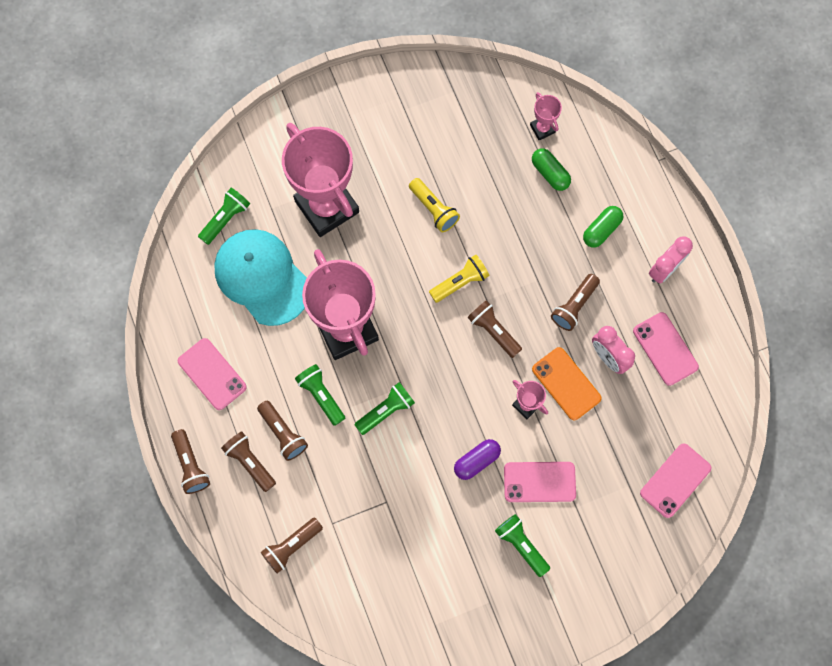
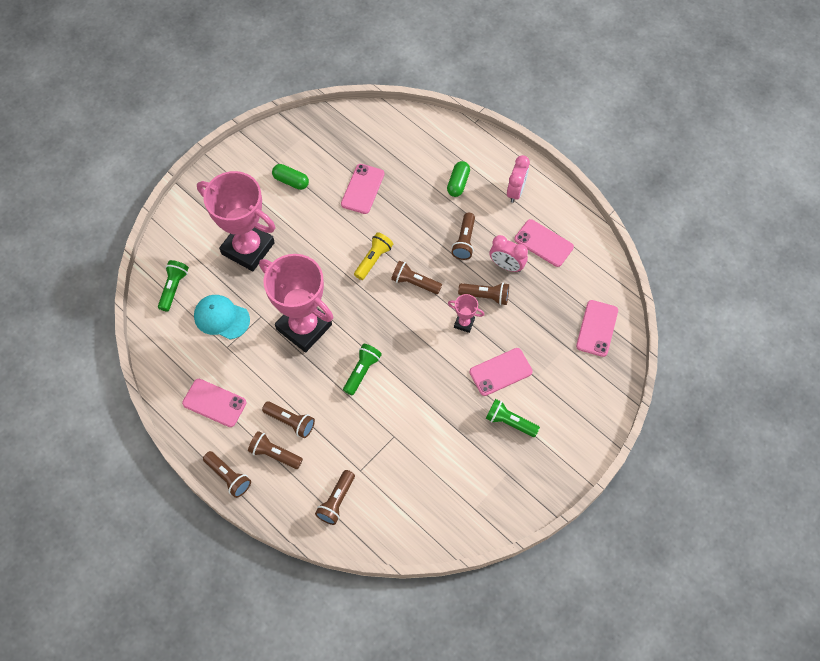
camera: 25 degrees left, 10 degrees down
turquoise cap [214,229,307,326] -> turquoise cap [194,295,250,339], size x0.65
green flashlight [295,364,345,426] -> none
yellow flashlight [409,178,460,232] -> none
purple capsule [454,439,501,480] -> none
pink trophy [530,92,562,140] -> none
green capsule [532,148,571,191] -> green capsule moved to [272,164,309,190]
orange phone [532,347,602,420] -> brown flashlight [458,283,509,305]
none -> pink phone [341,164,384,214]

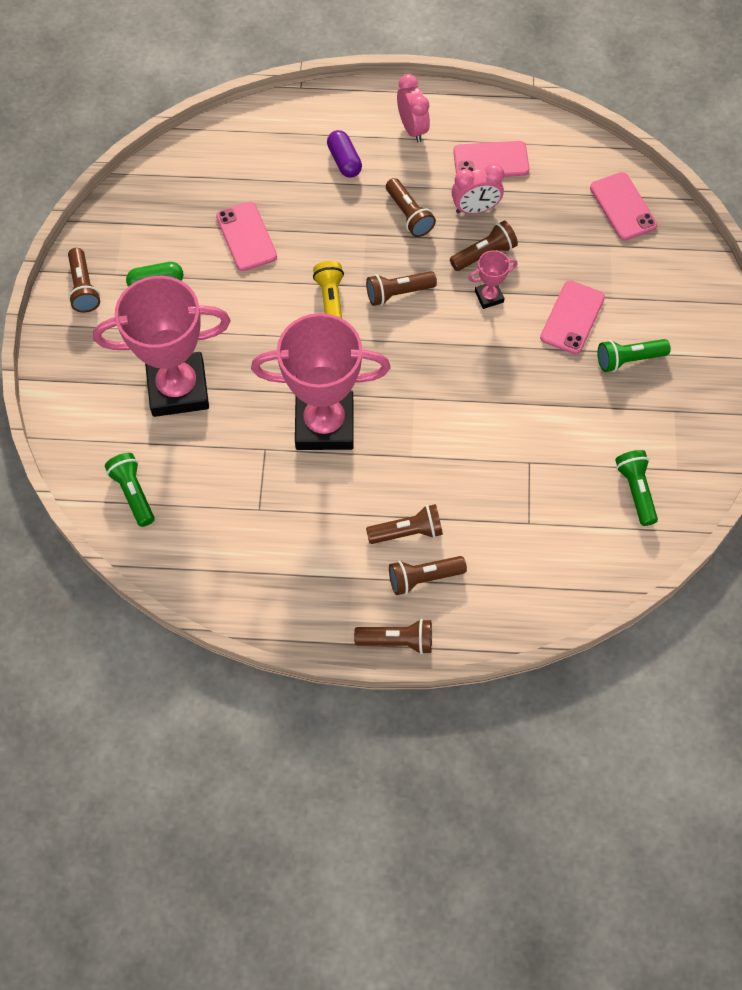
camera: 40 degrees left, 0 degrees up
pink phone [182,379,247,427] -> none
turquoise cap [194,295,250,339] -> none
brown flashlight [315,470,355,525] -> brown flashlight moved to [68,248,100,313]
green flashlight [343,344,382,396] -> green flashlight moved to [615,450,658,526]
green capsule [447,161,470,197] -> purple capsule [327,130,362,178]

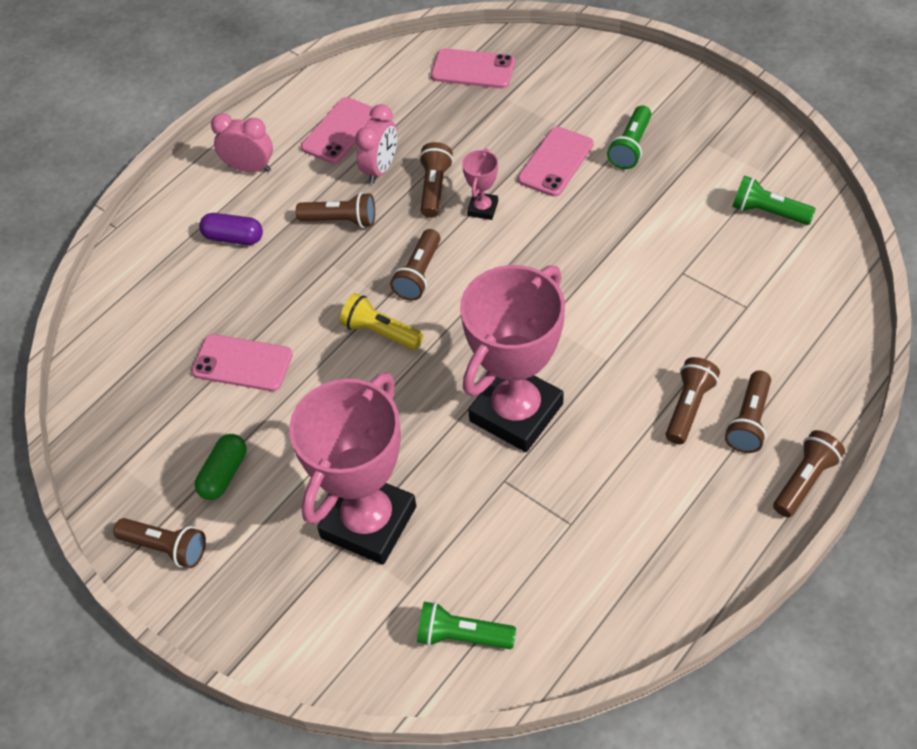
camera: 50 degrees left, 10 degrees down
pink phone [540,280,605,354] -> pink phone turned 60 degrees clockwise [518,127,594,197]

